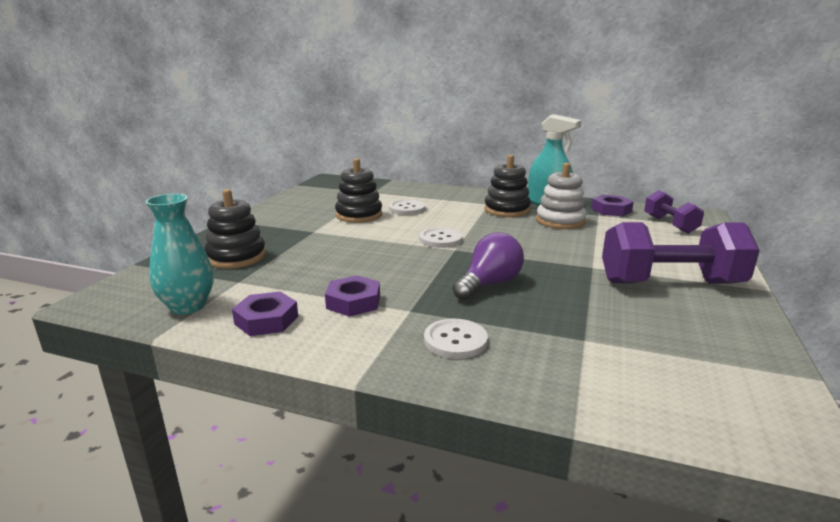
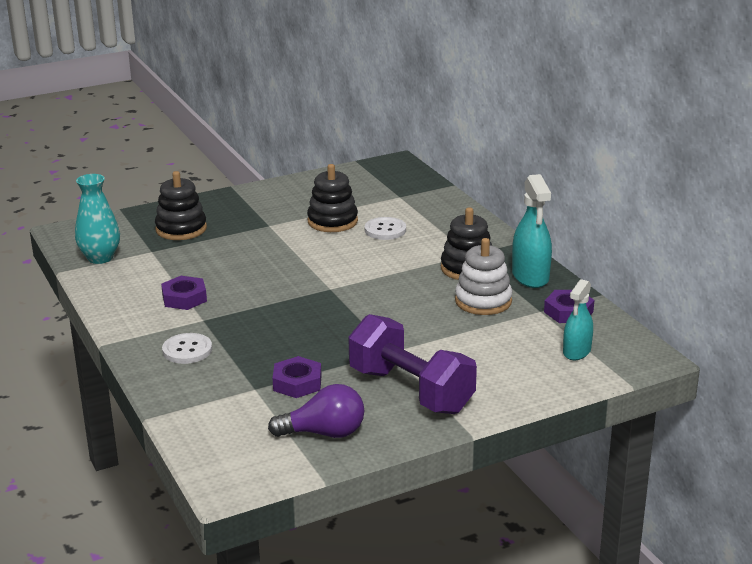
camera: 45 degrees right, 5 degrees up
purple nut [232,292,298,336] -> purple nut moved to [273,356,322,398]
white button [420,228,462,248] -> none
purple light bulb [453,232,524,300] -> purple light bulb moved to [268,384,364,438]
purple dumbbell [644,190,704,234] -> turquoise spray bottle [563,279,593,360]

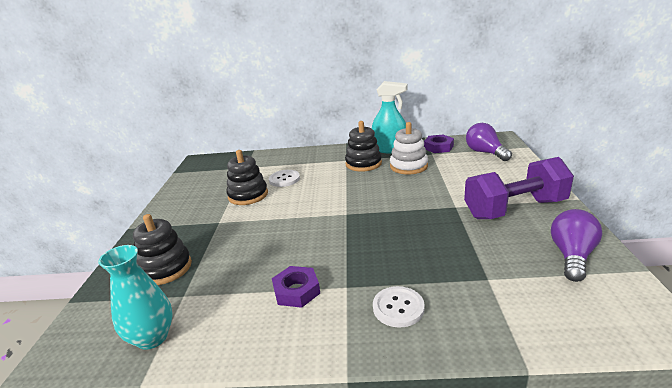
camera: 60 degrees left, 0 degrees up
purple nut [273,356,322,398] -> none
turquoise spray bottle [563,279,593,360] -> purple light bulb [466,123,512,161]

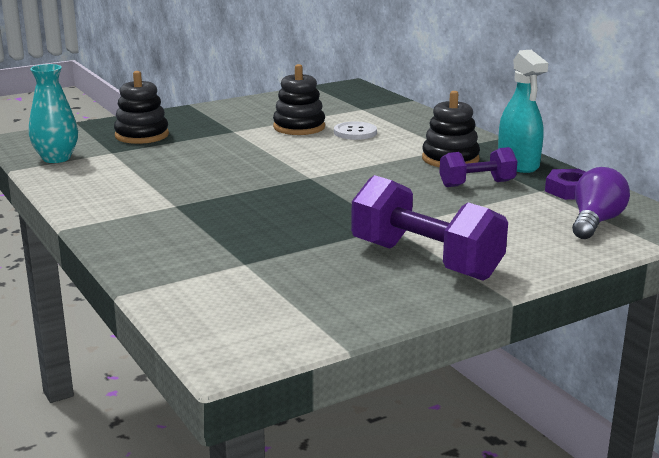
camera: 55 degrees right, 5 degrees down
purple nut [272,266,320,308] -> none
white button [373,286,425,328] -> none
white stacking toy [390,122,428,174] -> purple dumbbell [439,147,517,187]
purple light bulb [551,209,602,282] -> none

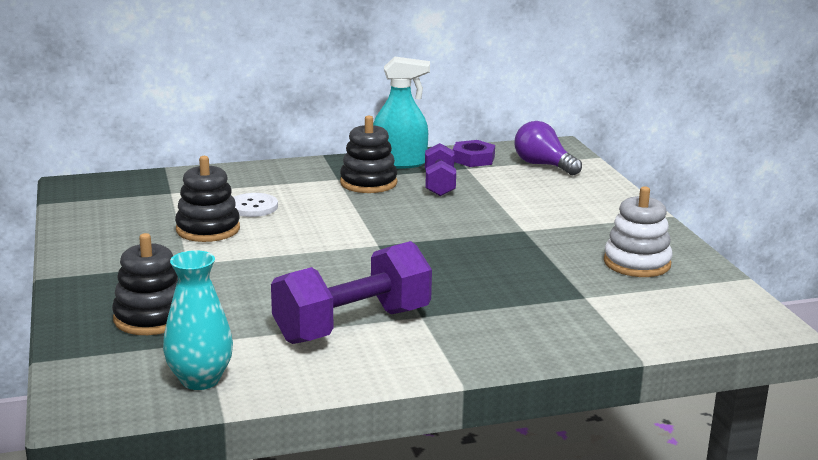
camera: 75 degrees left, 0 degrees up
purple dumbbell [351,175,508,281] -> purple dumbbell moved to [271,241,432,344]
none -> white stacking toy [604,186,673,277]

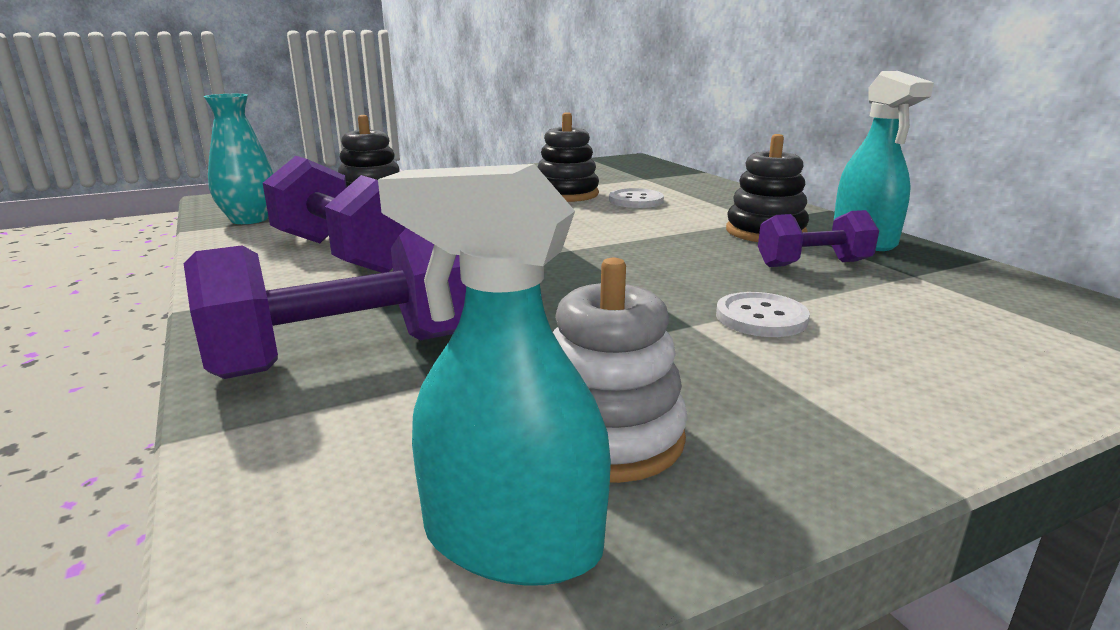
camera: 80 degrees right, 0 degrees up
purple nut [452,140,495,167] -> none
purple light bulb [514,121,582,175] -> none
none -> purple dumbbell [184,228,466,379]
none -> turquoise spray bottle [378,164,611,586]
none -> white button [716,292,810,337]

